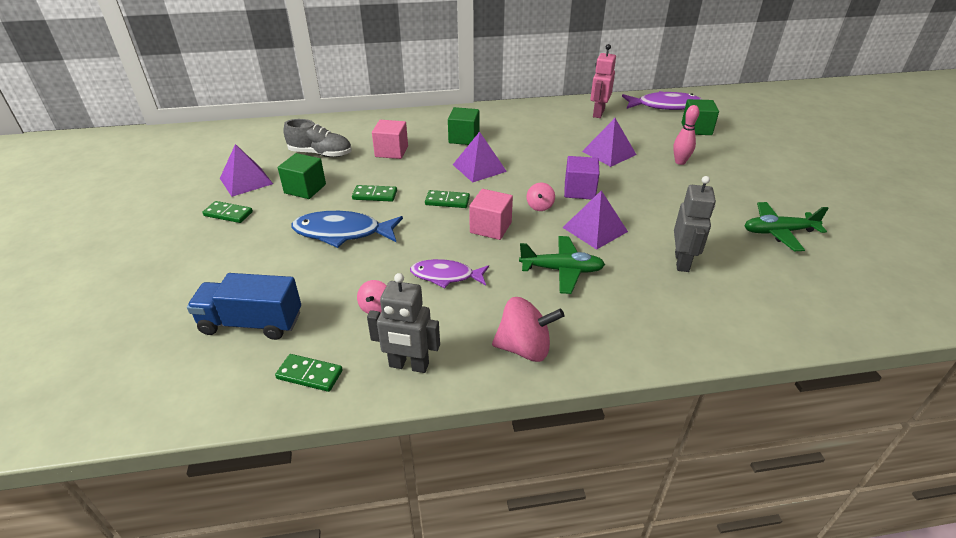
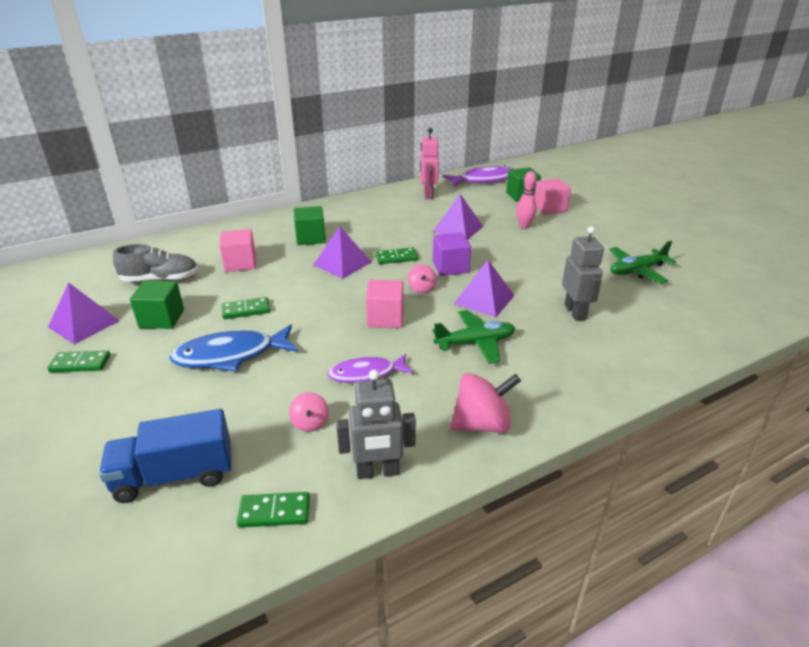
camera: 20 degrees left, 5 degrees down
green domino [425,190,470,208] -> green domino moved to [375,247,418,264]
none -> pink cube [535,179,571,214]

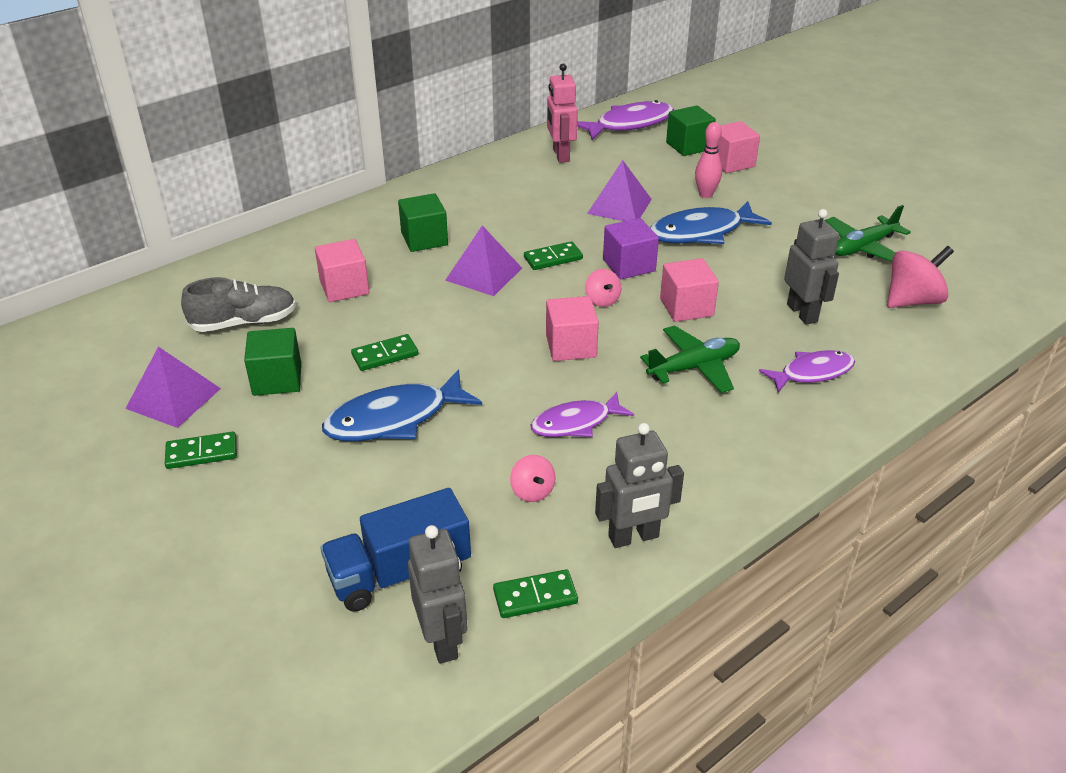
camera: 10 degrees left, 5 degrees up
pink spinning top [450,373,521,433] -> pink spinning top moved to [887,246,954,308]
purple pyramid [454,260,514,317] -> pink cube [660,258,719,322]
none -> grey robot [408,525,468,664]
none -> blue fish [650,201,772,244]
none -> purple fish [759,350,855,393]

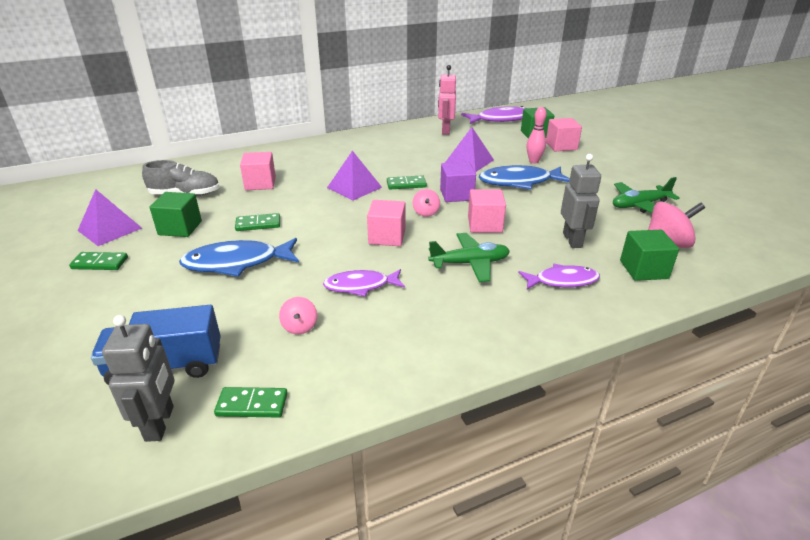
camera: 15 degrees right, 5 degrees down
green cube [398,193,448,252] -> green cube moved to [620,230,679,281]
grey robot [595,423,684,548] -> none

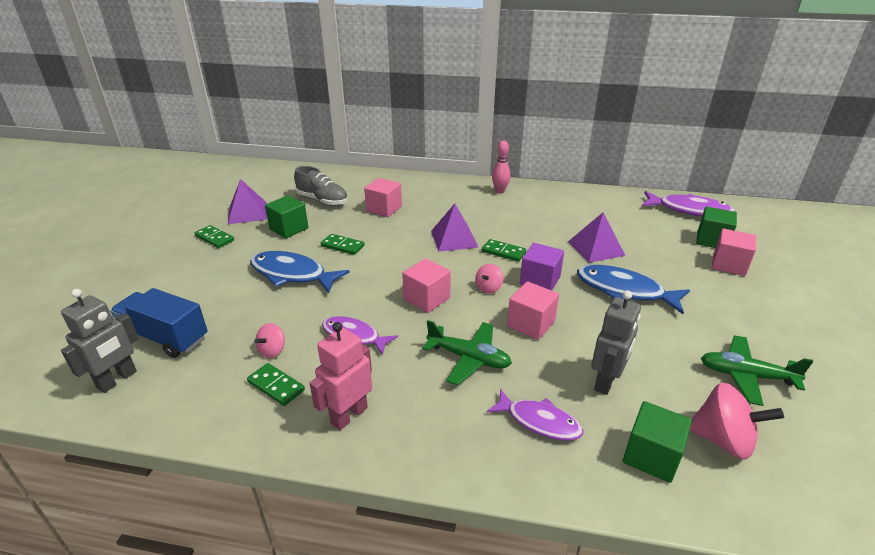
camera: 35 degrees right, 0 degrees up
green domino [214,387,288,417] -> green domino moved to [247,363,305,406]
pink robot [438,65,456,135] -> pink robot moved to [310,322,372,430]
pink bowling pin [527,107,547,164] -> pink bowling pin moved to [492,141,510,194]

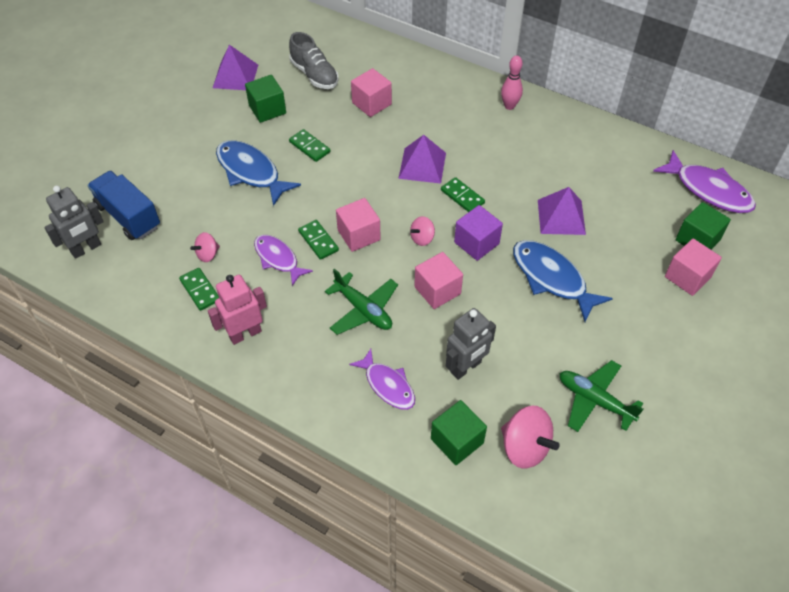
camera: 20 degrees right, 20 degrees up
green domino [195,225,234,248] -> green domino moved to [298,220,339,260]

